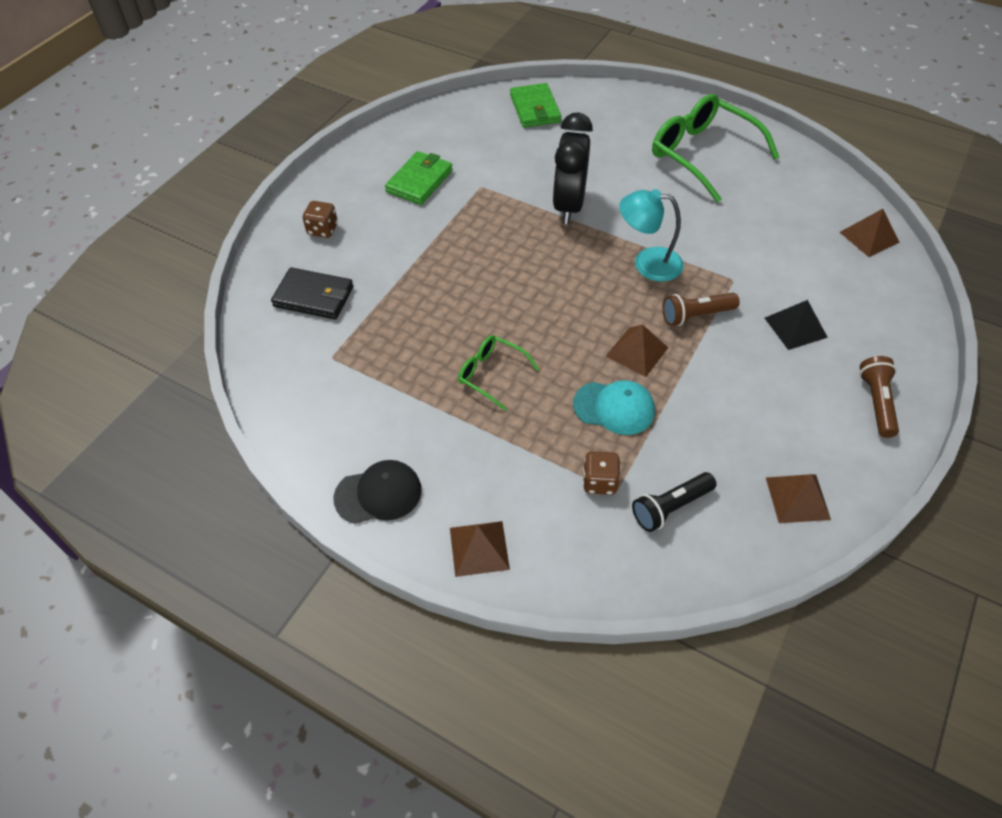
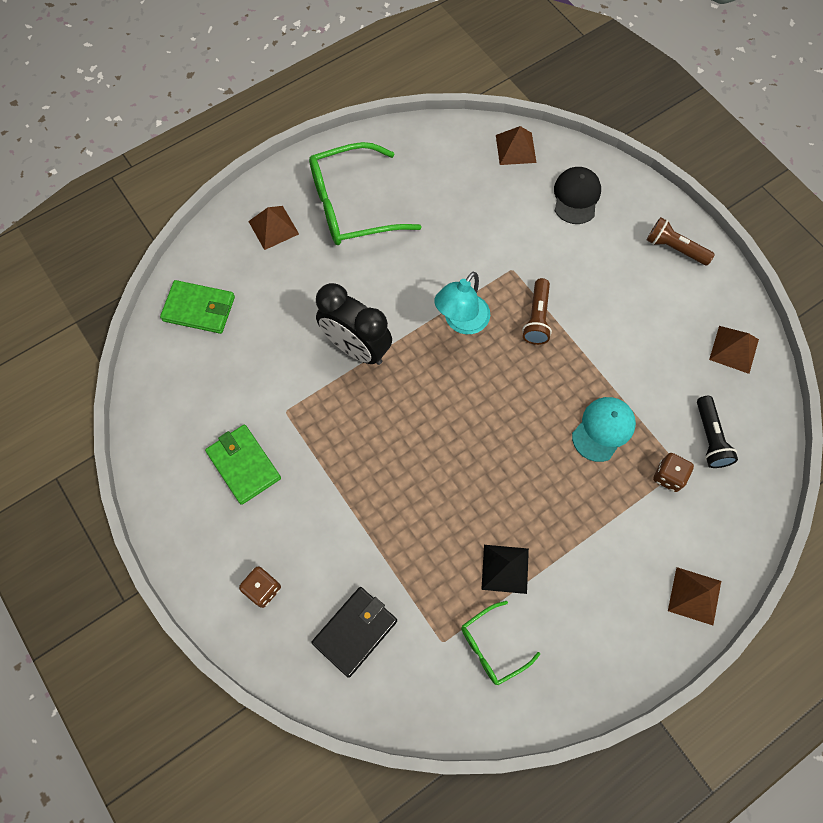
camera: 65 degrees left, 15 degrees up
black cap [334,460,422,524] -> black cap moved to [554,167,601,224]
green glasses [458,335,539,411] -> green glasses moved to [461,601,540,685]
brown pyramid [606,325,668,377] -> brown pyramid moved to [248,206,299,250]
black pyramid [765,300,828,350] -> black pyramid moved to [481,545,529,594]

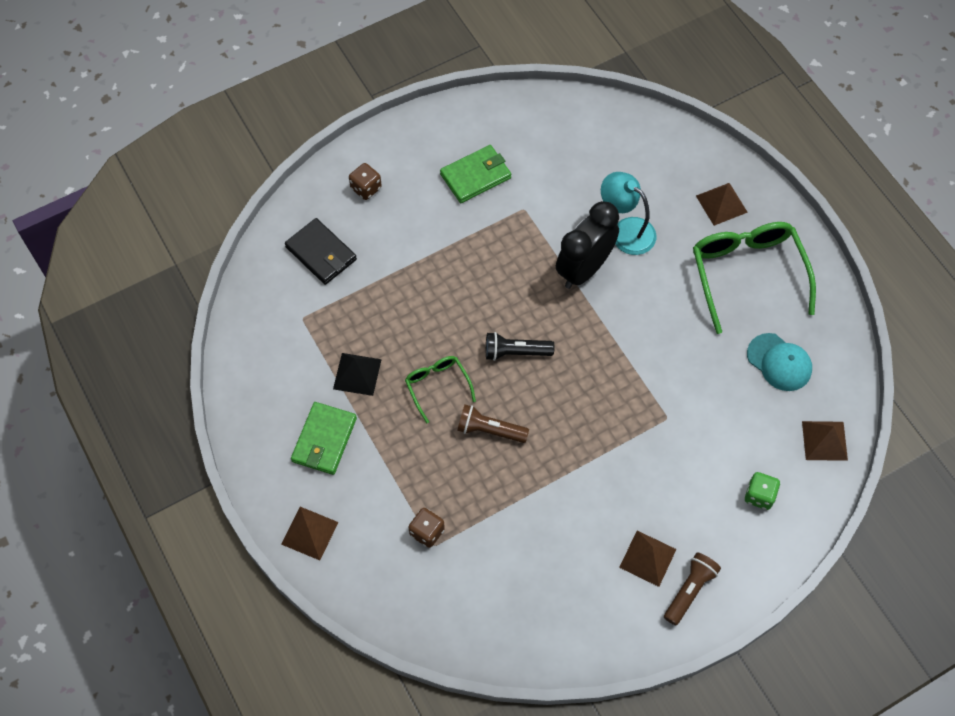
camera: 95 degrees right, 5 degrees down
green wallet [160,280,235,334] -> green wallet moved to [291,402,357,475]
turquoise lamp [434,272,490,334] -> turquoise lamp moved to [601,172,656,255]
green glasses [461,601,540,685] -> green glasses moved to [405,356,476,423]
brown flashlight [522,278,552,345] -> brown flashlight moved to [457,405,529,443]
black cap [554,167,601,224] -> green dice [745,472,780,510]
turquoise cap [572,397,636,462] -> turquoise cap moved to [747,333,812,391]
black flashlight [697,396,738,468] -> black flashlight moved to [486,332,554,361]
brown pyramid [709,326,759,374] -> brown pyramid moved to [619,531,676,587]

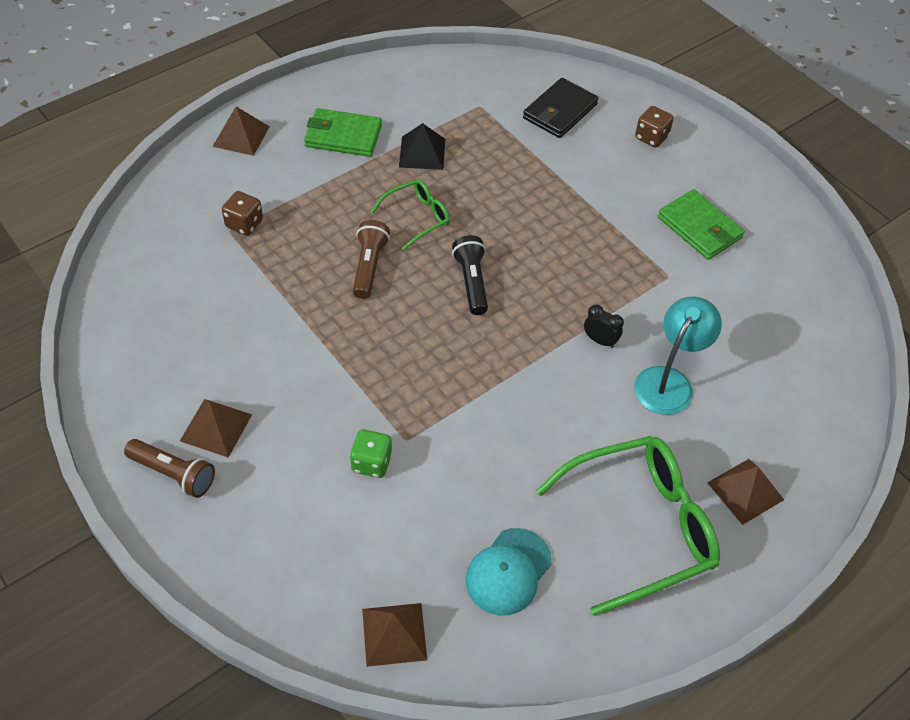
camera: 80 degrees right, 10 degrees down
black clock [556,201,619,289] -> black clock [584,305,624,348], size x0.41
green dice [745,472,780,510] -> green dice moved to [350,429,392,478]

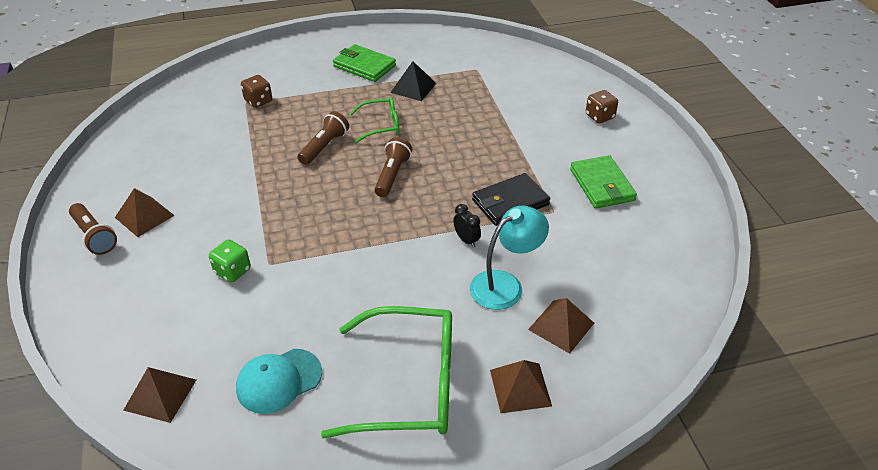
camera: 25 degrees right, 10 degrees down
brown pyramid [212,106,270,156] -> brown pyramid moved to [528,298,594,354]
black flashlight [452,235,488,315] -> brown flashlight [374,137,412,197]
black wallet [523,78,598,138] -> black wallet moved to [472,173,550,226]

